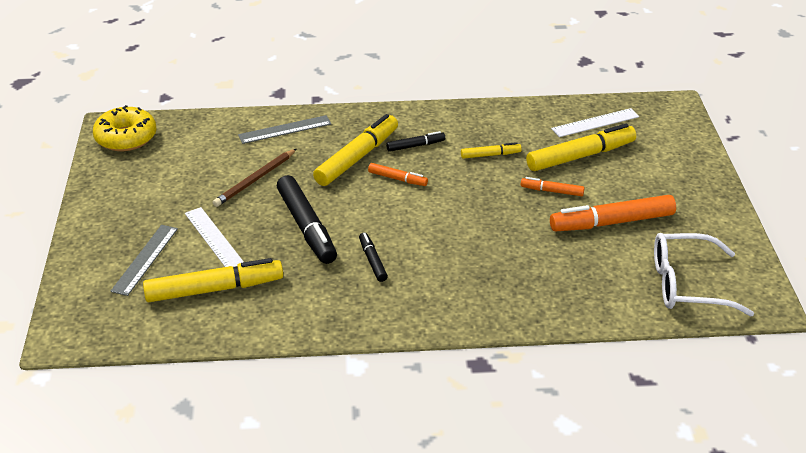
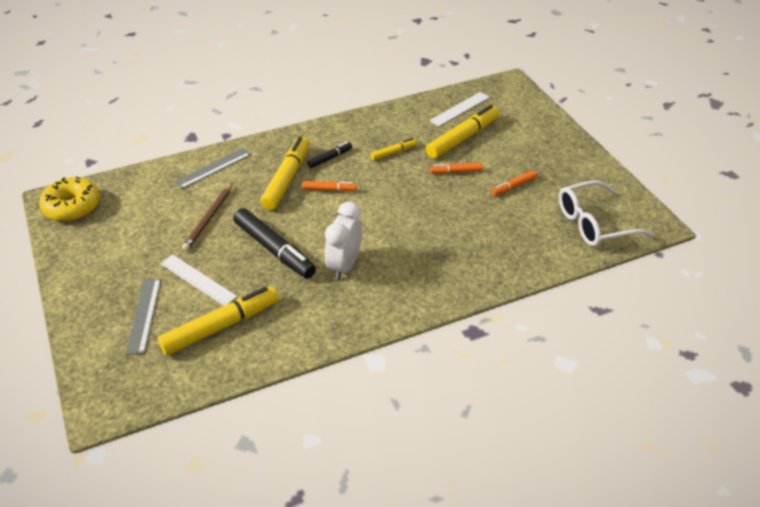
camera: 20 degrees left, 5 degrees up
black marker [359,232,388,282] -> white clock [325,202,362,280]
orange marker [550,195,676,231] -> orange marker [492,170,537,196], size x0.51

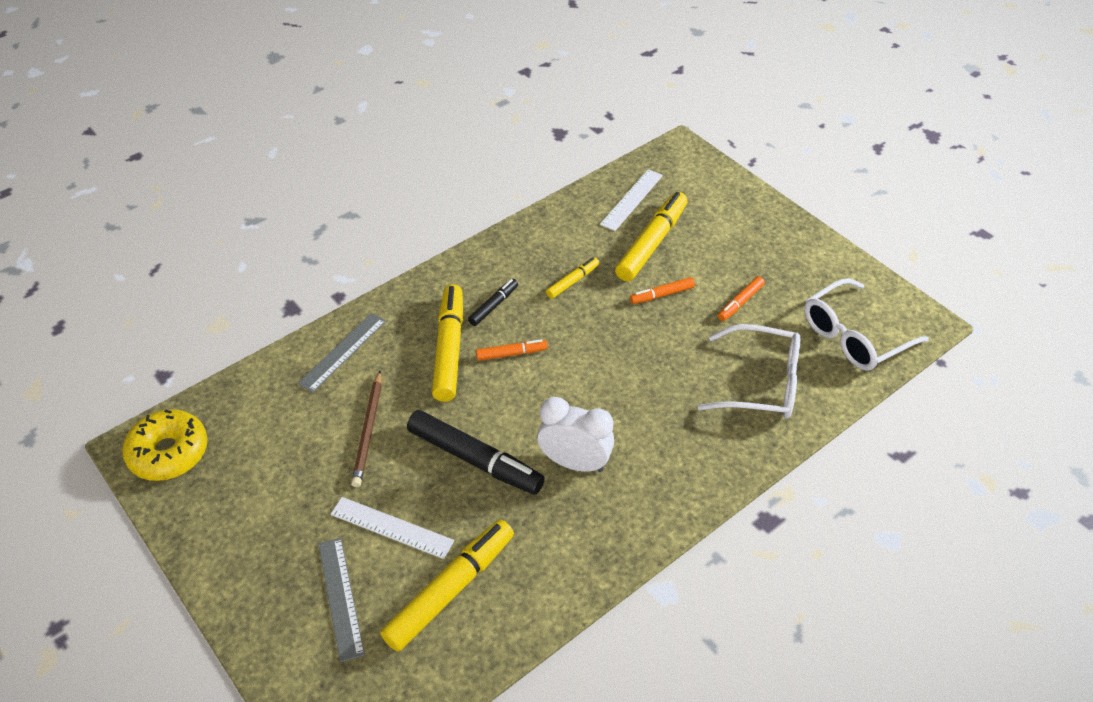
camera: 15 degrees left, 5 degrees up
white clock [325,202,362,280] -> white clock turned 105 degrees clockwise [537,397,614,472]
none -> white glasses [698,324,800,419]

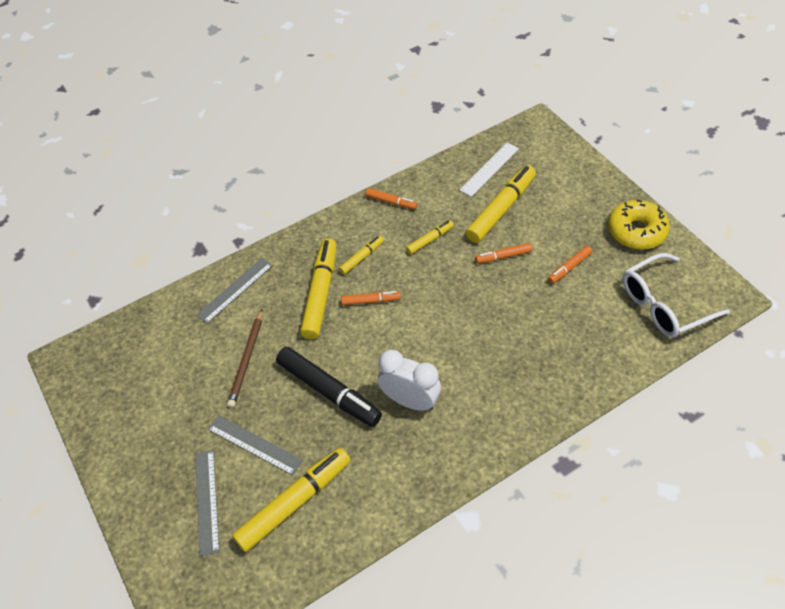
camera: 10 degrees right, 5 degrees up
yellow donut [122,409,207,481] -> yellow donut moved to [608,199,670,250]
white ruler [331,497,454,559] -> grey ruler [208,415,303,476]
black marker [468,279,518,326] -> yellow marker [339,235,384,275]
white glasses [698,324,800,419] -> none
none -> orange marker [365,188,417,210]

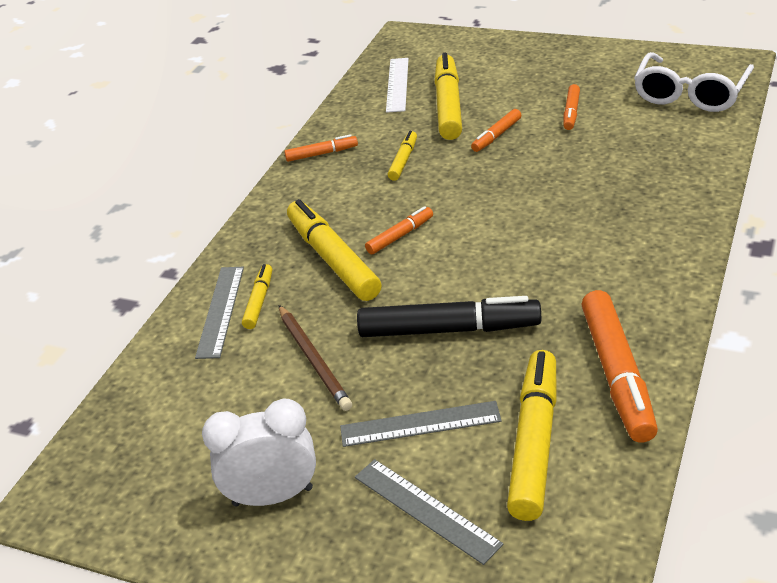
camera: 35 degrees left, 15 degrees down
yellow marker [339,235,384,275] -> yellow marker moved to [242,264,272,329]
white clock [378,350,441,411] -> white clock moved to [202,398,316,507]
yellow donut [608,199,670,250] -> none
none -> orange marker [581,290,658,442]

